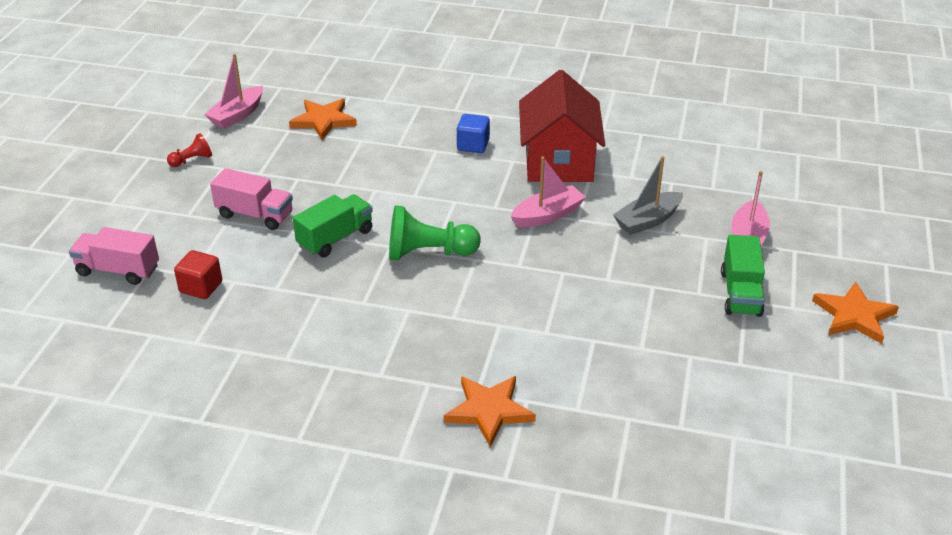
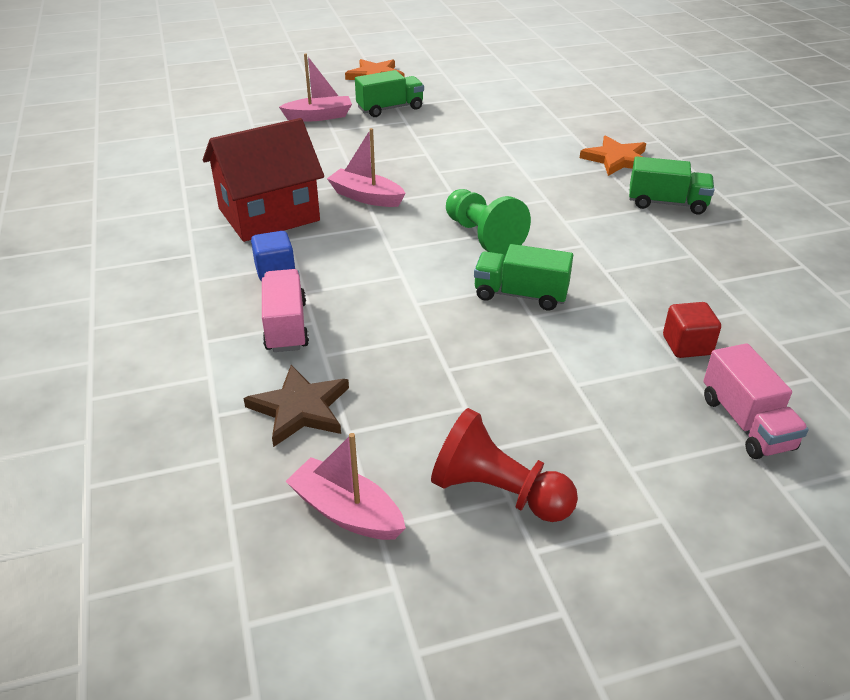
camera: 120 degrees left, 0 degrees up
red pawn [167,133,212,167] -> red pawn [431,408,578,522], size x1.90
pink boat [204,53,263,129] -> pink boat turned 150 degrees counterclockwise [285,433,406,540]
pink truck [210,168,293,230] -> pink truck moved to [262,269,309,352]
orange star [289,99,357,140] -> brown star [244,365,349,447]
grey boat [613,156,683,235] -> none
none -> green truck [629,156,714,215]

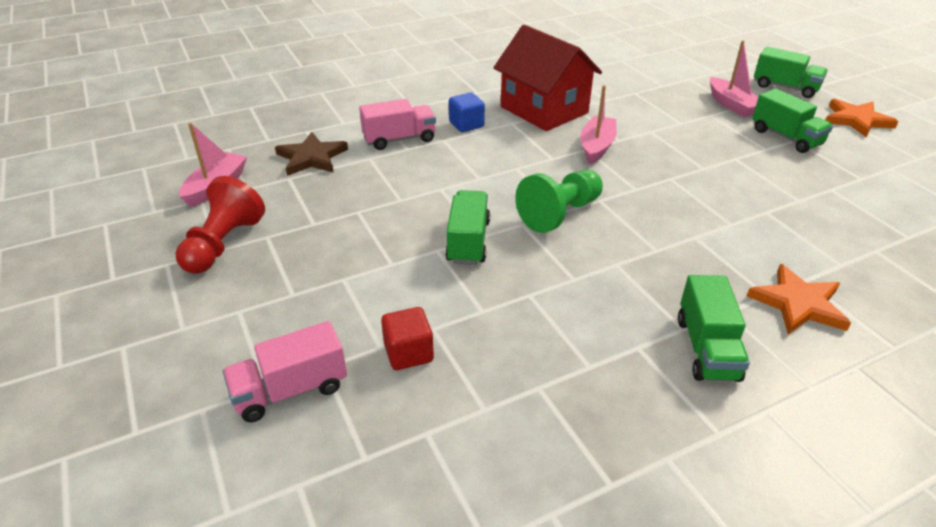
camera: 80 degrees right, 0 degrees up
none -> green truck [754,47,828,98]

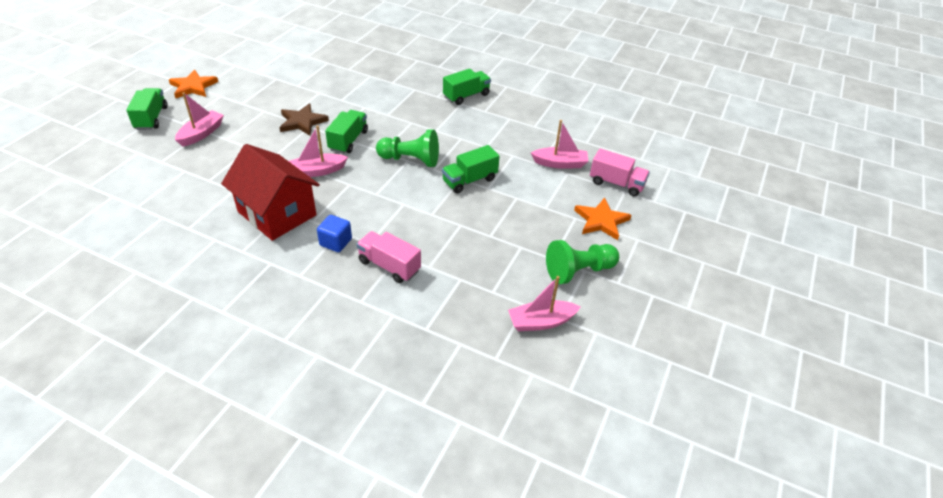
camera: 130 degrees left, 5 degrees up
red pawn [176,176,265,274] -> green pawn [546,240,619,284]
brown star [275,132,348,176] -> brown star moved to [279,103,329,136]
red cube [381,307,434,370] -> pink boat [531,120,588,169]
red house [493,25,602,131] -> red house turned 60 degrees counterclockwise [221,144,320,241]
orange star [747,264,851,334] -> orange star moved to [574,198,632,240]
green truck [752,88,833,153] -> green truck moved to [325,110,368,154]

